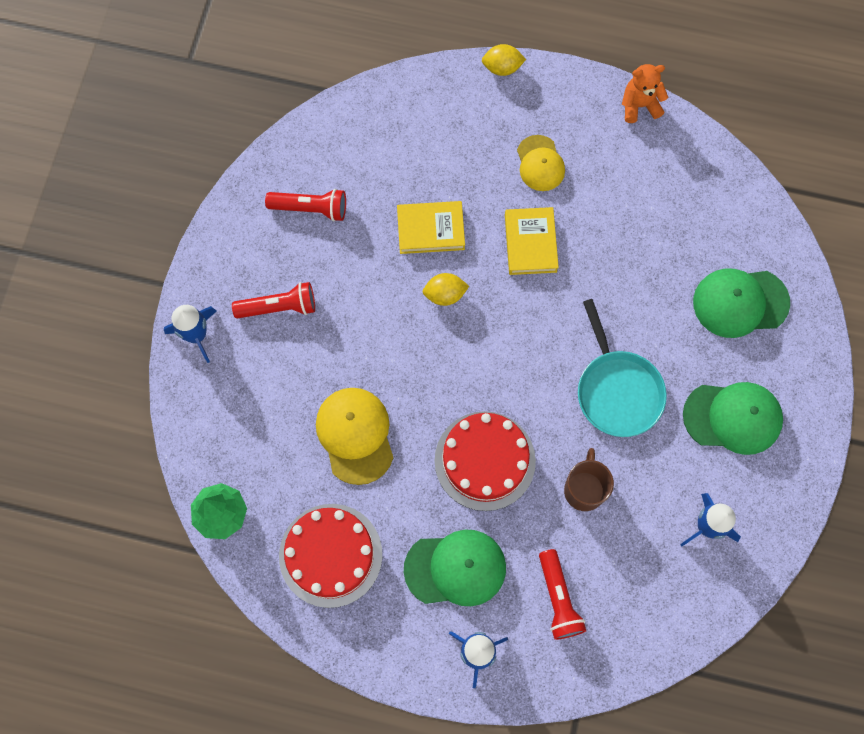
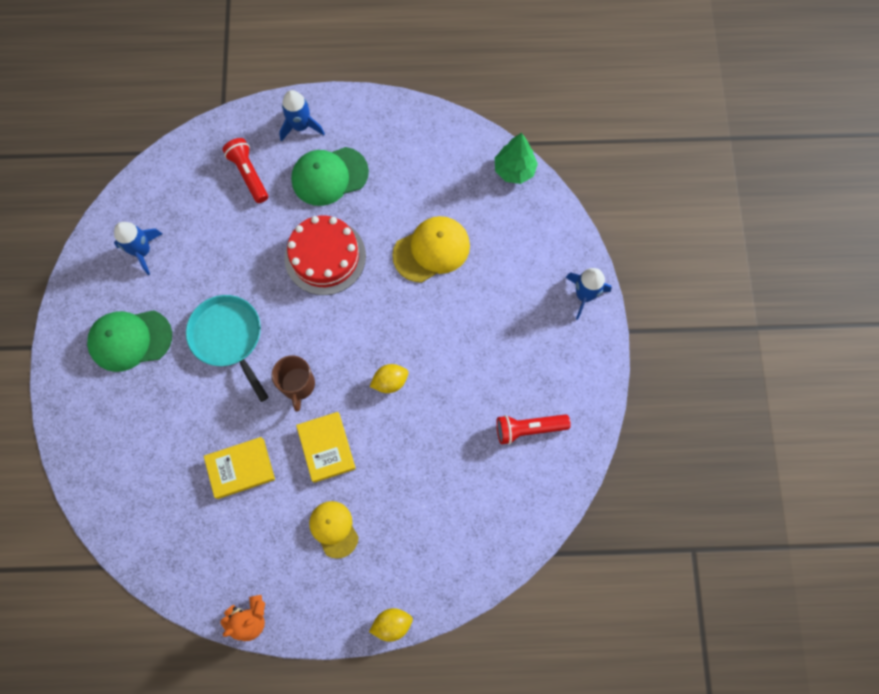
camera: 165 degrees right, 0 degrees up
red flashlight [232,282,315,318] -> none
red cake [279,504,382,608] -> none
yellow cap [316,388,393,485] -> yellow cap turned 90 degrees counterclockwise [392,216,470,283]
yellow book [397,201,465,254] -> yellow book moved to [204,437,275,499]
brown mug [564,448,614,511] -> brown mug moved to [272,355,315,412]
green cap [693,268,790,338] -> none

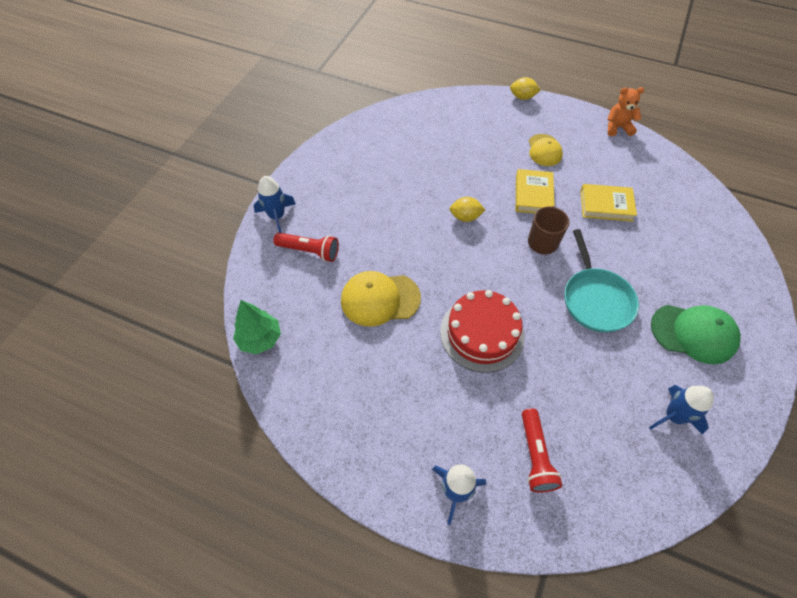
camera: 155 degrees left, 15 degrees down
green cap [291,147,369,206] -> none
red flashlight [496,414,571,445] -> red flashlight moved to [274,233,339,262]

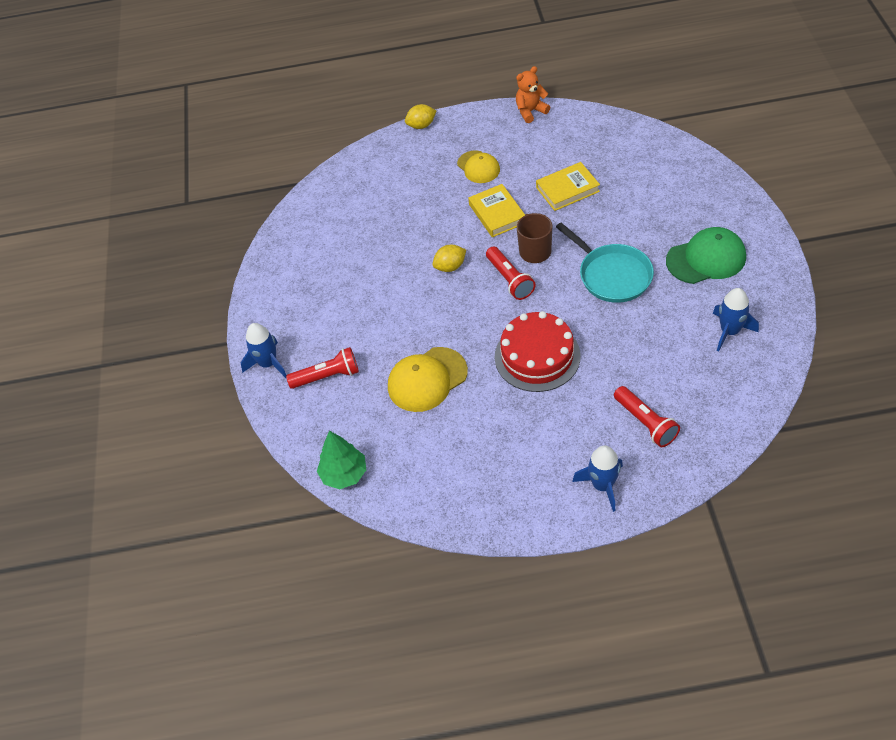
camera: 25 degrees left, 5 degrees down
none -> red flashlight [486,247,535,300]

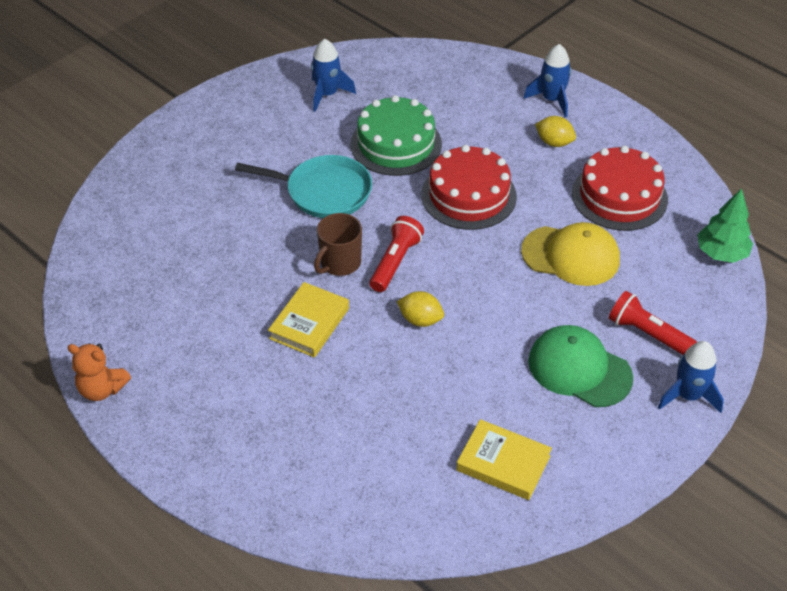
camera: 135 degrees left, 5 degrees down
yellow lemon [405,104,436,129] -> yellow lemon moved to [535,116,576,147]
yellow cap [457,150,500,183] -> none
yellow book [536,162,600,211] -> yellow book moved to [456,419,552,500]
turquoise pan [556,223,654,303] -> turquoise pan turned 90 degrees clockwise [235,155,372,218]
red flashlight [614,386,680,447] -> none
green cap [666,227,746,284] -> green cap moved to [528,325,633,407]
none -> green cake [351,95,442,176]
none -> red cake [572,146,668,231]

